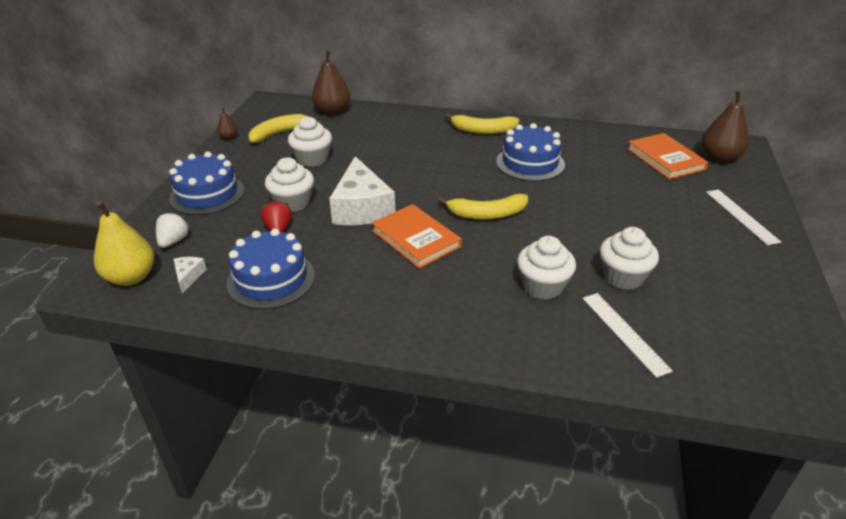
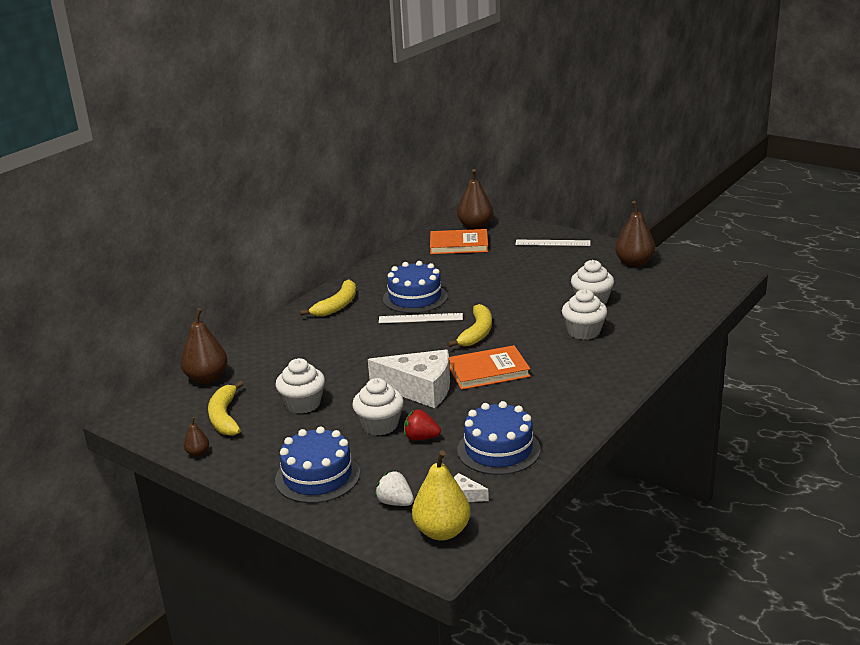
camera: 65 degrees left, 10 degrees down
white ruler [583,293,673,378] -> white ruler moved to [379,313,463,323]
none -> brown pear [615,201,655,267]

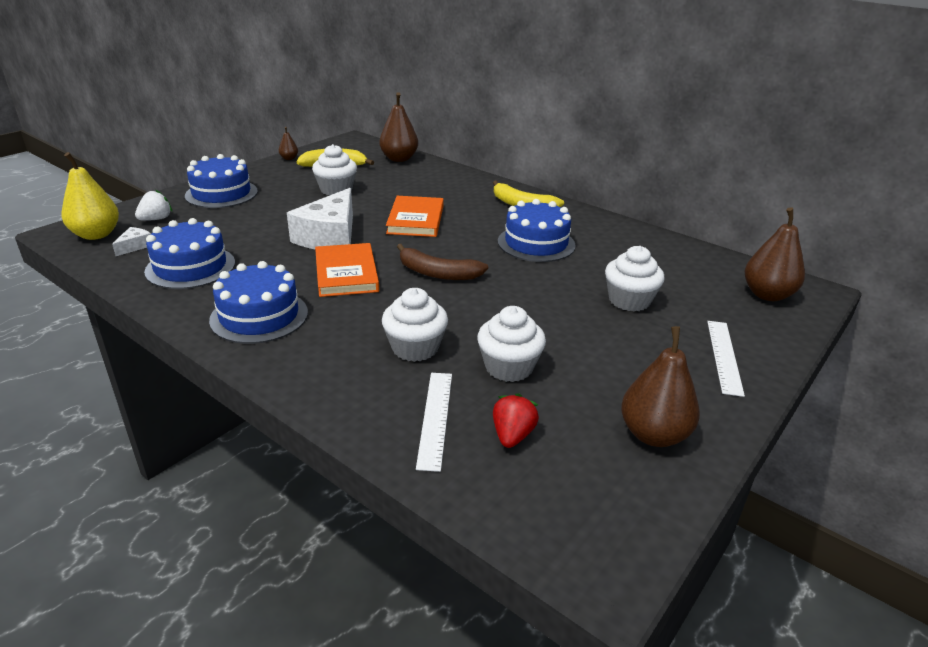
camera: 90 degrees right, 5 degrees up
white cupcake [352,378,404,436] -> white cupcake moved to [605,246,665,311]
white ruler [379,313,463,323] -> white ruler moved to [416,373,452,472]
red strawberry [404,409,441,441] -> red strawberry moved to [493,393,539,448]
orange book [430,229,488,254] -> orange book moved to [386,196,444,237]
yellow banana [447,304,492,347] -> brown banana [397,244,488,280]
none -> blue cake [209,261,308,344]

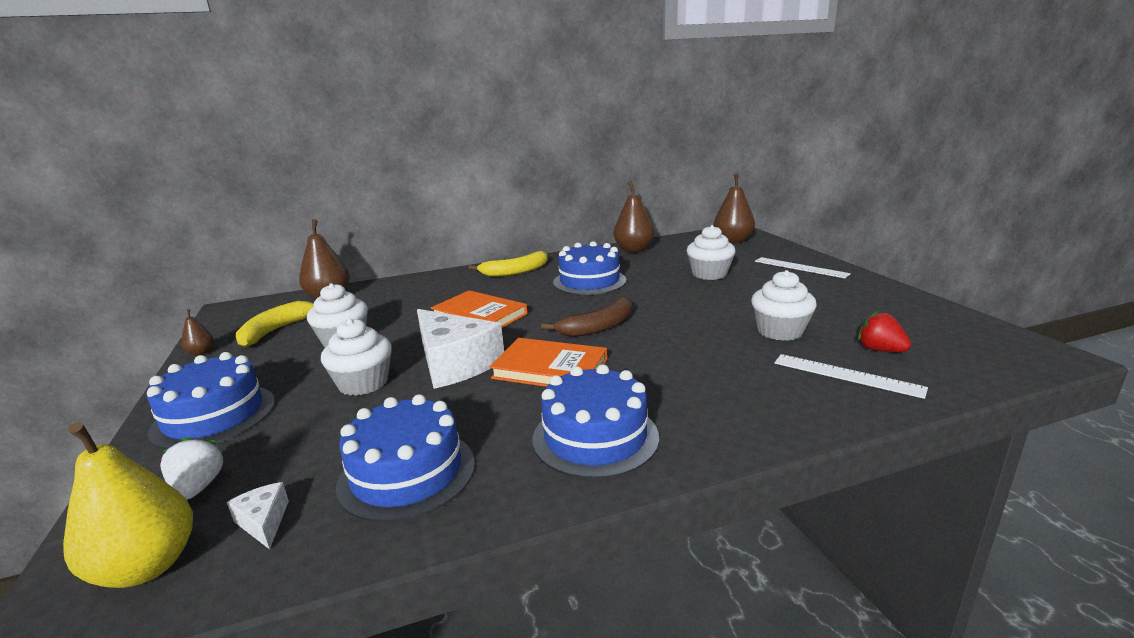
camera: 55 degrees left, 10 degrees down
white cupcake [382,288,448,362] -> white cupcake moved to [321,318,392,396]
brown pear [621,326,700,447] -> brown pear moved to [614,181,654,252]

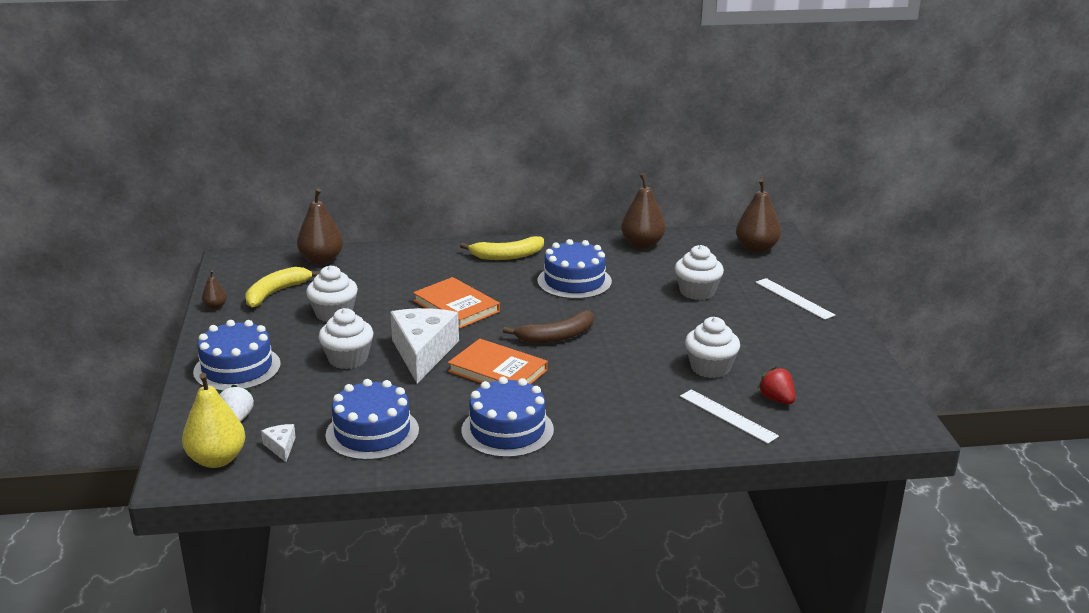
camera: 10 degrees right, 5 degrees up
white cheese [417,309,504,389] -> white cheese turned 150 degrees counterclockwise [390,308,459,384]

